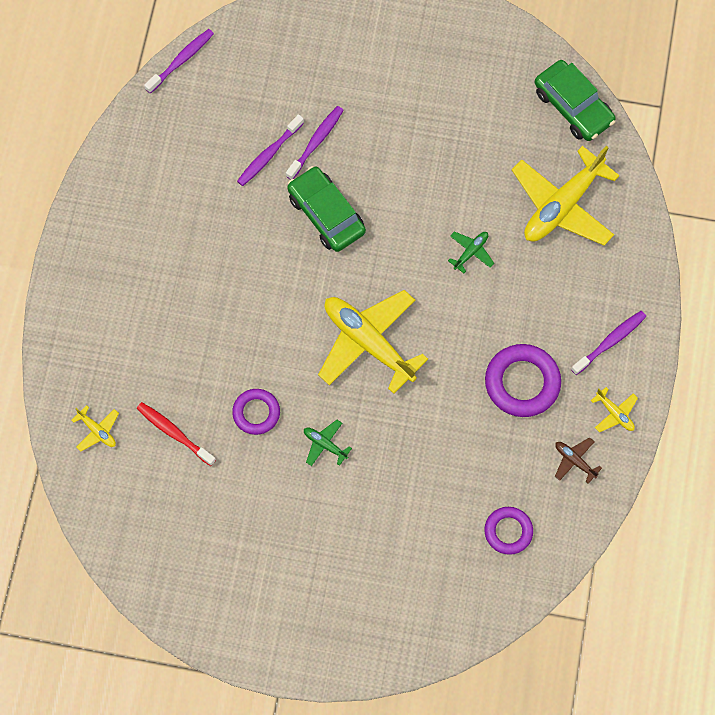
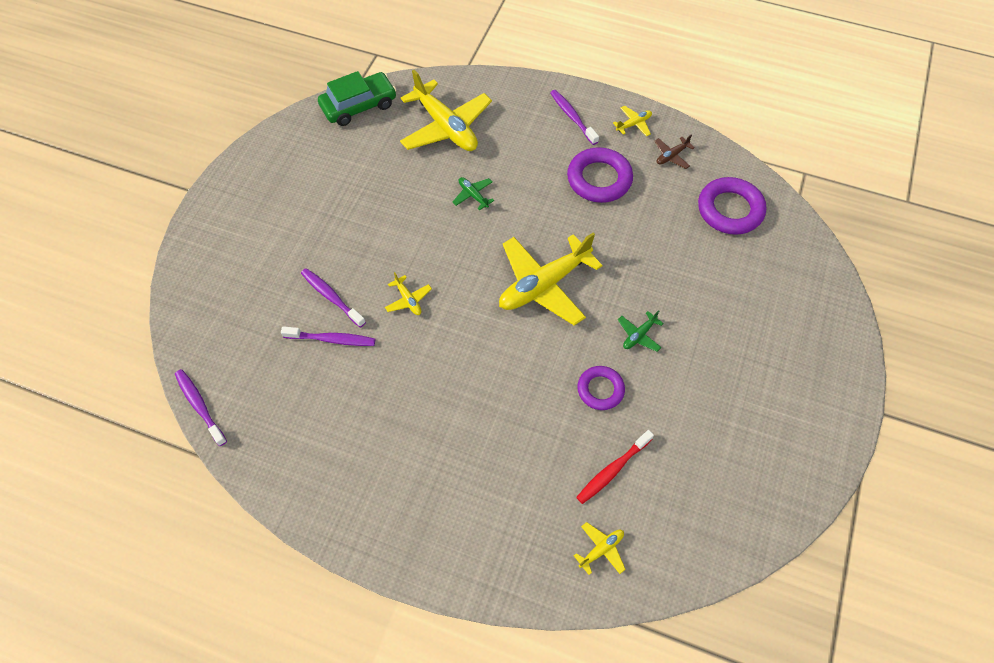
camera: 80 degrees left, 10 degrees down
purple toothbrush [237,114,304,186] -> purple toothbrush turned 45 degrees counterclockwise [281,326,375,346]
green car [287,166,366,252] -> yellow plane [385,272,432,315]
purple ring [484,507,533,555] -> purple ring [698,177,766,235], size x1.60

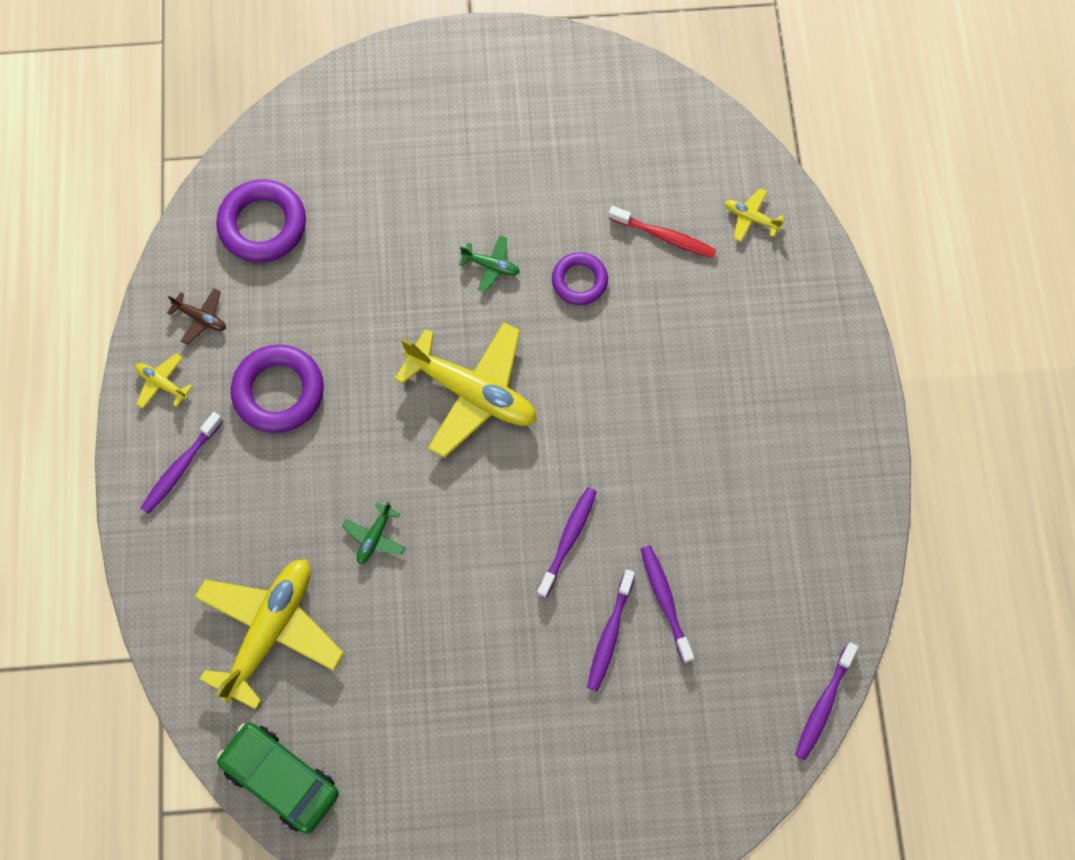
camera: 115 degrees left, 10 degrees up
yellow plane [385,272,432,315] -> purple toothbrush [537,487,597,598]

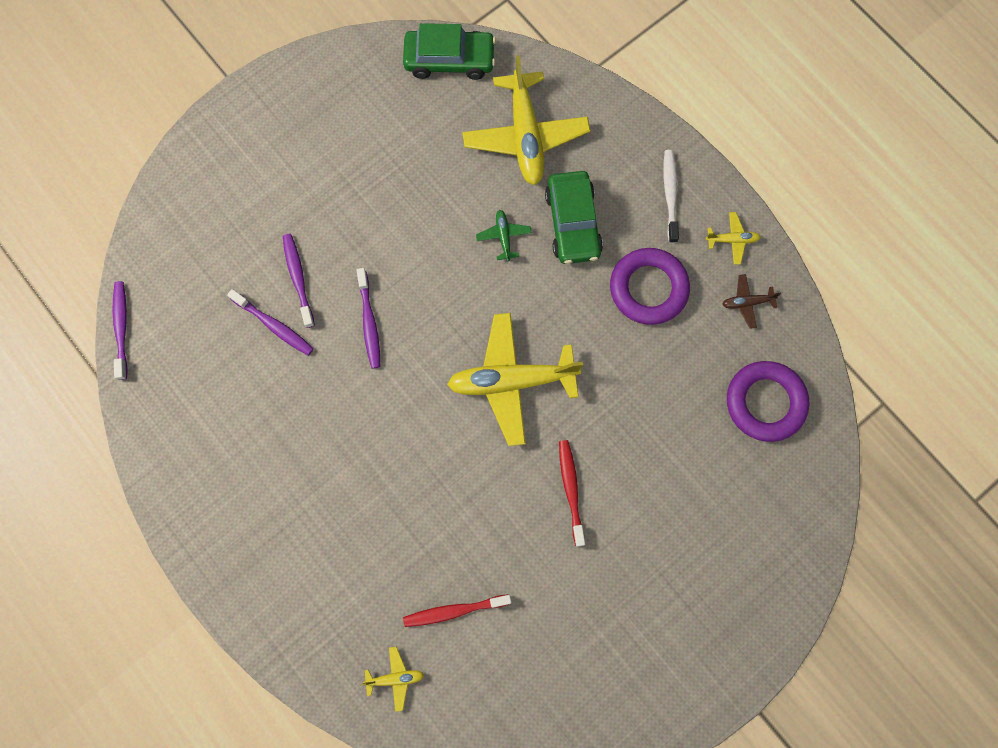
camera: 145 degrees right, 5 degrees up
purple toothbrush [141,412,223,514] -> white toothbrush [663,150,679,243]
green plane [459,235,520,293] -> red toothbrush [559,440,585,547]
purple ring [552,252,608,305] -> none
none -> green car [545,171,603,264]

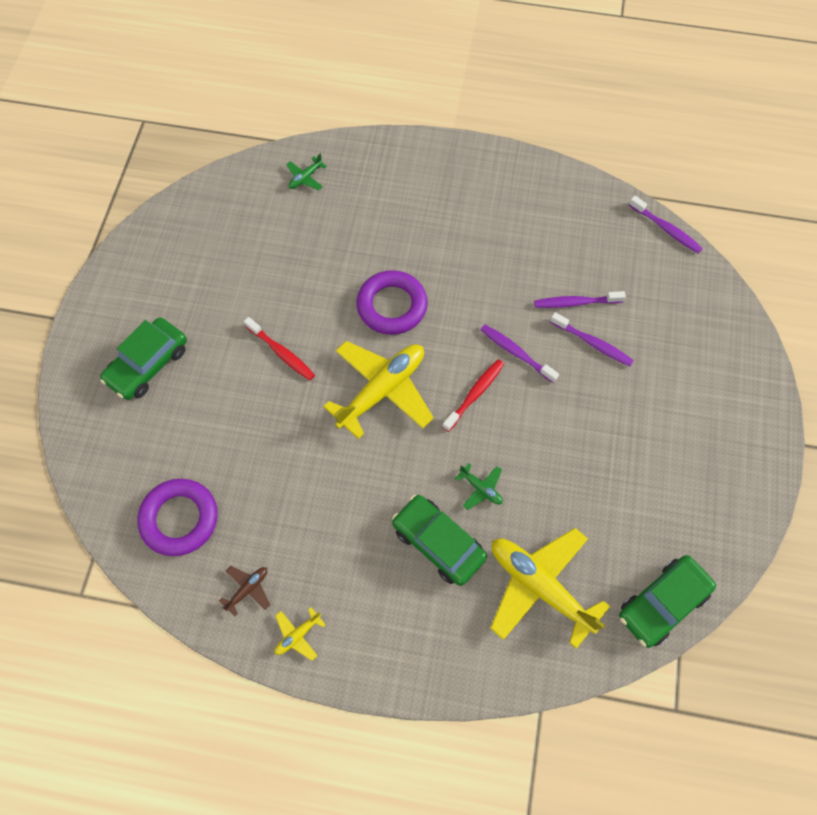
camera: 140 degrees right, 10 degrees down
yellow plane [361,647,424,712] -> green plane [286,153,327,190]
red toothbrush [403,594,512,627] -> red toothbrush moved to [442,359,504,432]
purple ring [610,248,690,325] -> purple ring moved to [356,270,428,335]
white toothbrush [663,150,679,243] -> none
none -> green car [100,317,187,400]

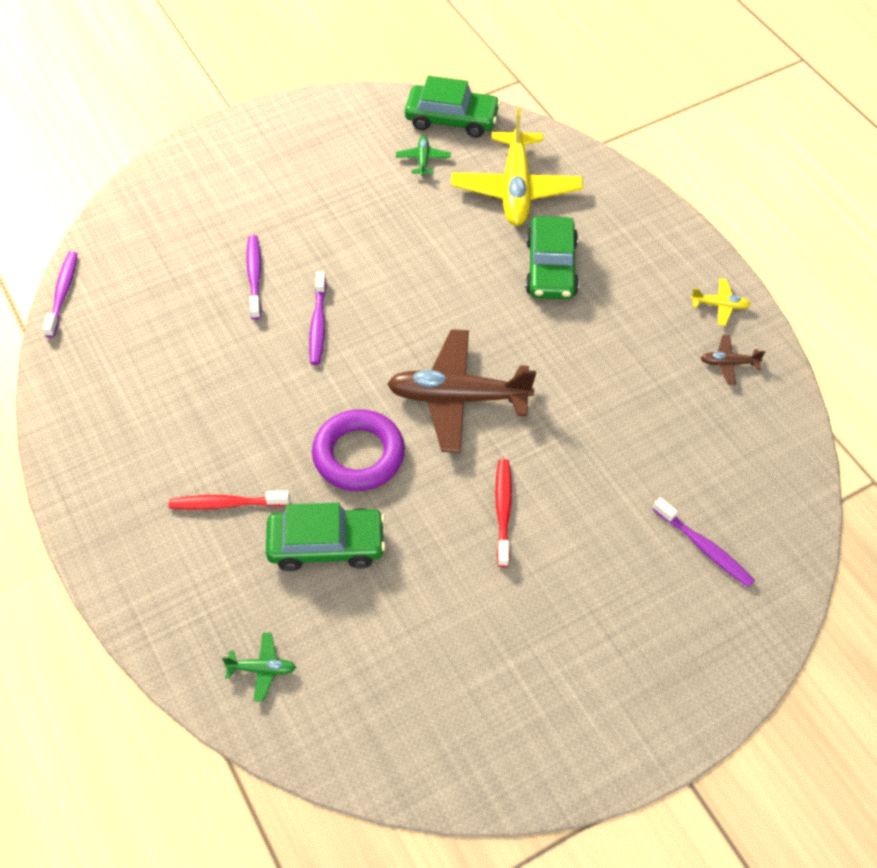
camera: 130 degrees left, 10 degrees down
green car [100,317,187,400] -> green car moved to [266,503,385,571]
purple ring [137,479,217,556] -> none
yellow plane [323,341,434,439] -> brown plane [387,329,536,453]
red toothbrush [442,359,504,432] -> red toothbrush moved to [168,491,290,510]
green plane [455,463,503,510] -> green plane moved to [396,136,451,176]
purple toothbrush [534,291,626,308] -> purple toothbrush moved to [653,497,755,587]

